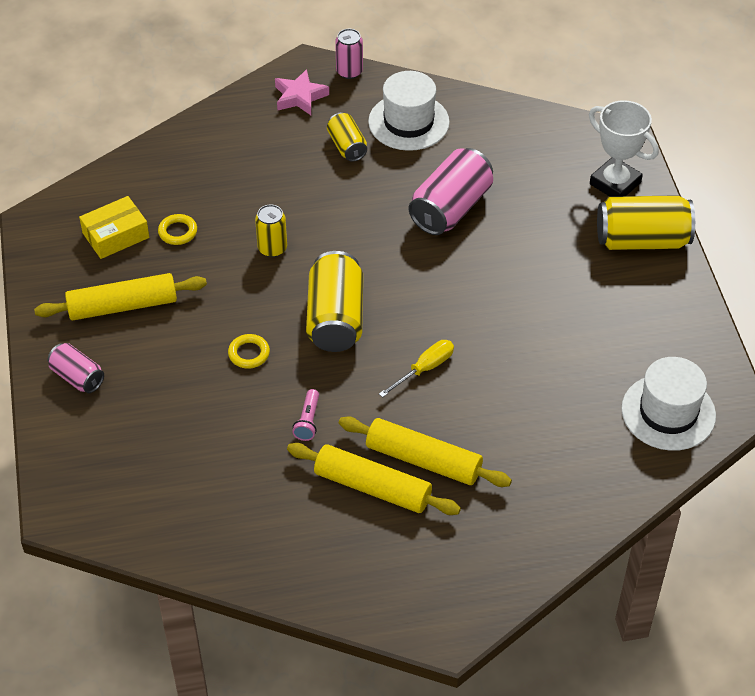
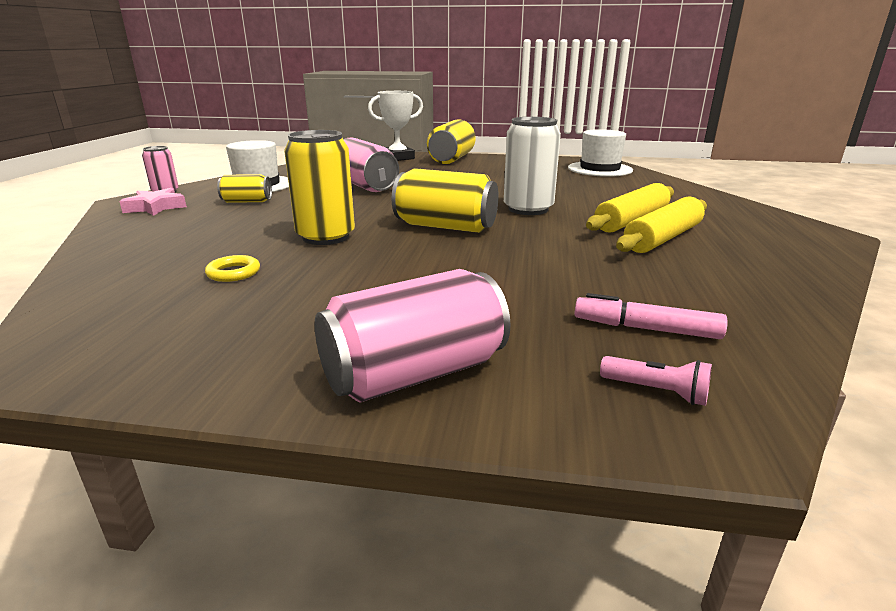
camera: 70 degrees left, 25 degrees down
yellow rolling pin [34,273,207,320] -> none
pink can [48,343,104,393] -> pink can [315,269,511,403], size x1.77
yellow box [79,196,149,259] -> none
yellow ring [228,334,270,369] -> none
yellow can [255,204,287,257] -> yellow can [284,130,355,245], size x1.77
pink flashlight [292,389,319,441] -> pink flashlight moved to [600,356,712,406]
yellow screwdriver [379,340,454,398] -> white can [504,117,561,215]
none -> pink marker [574,293,728,339]

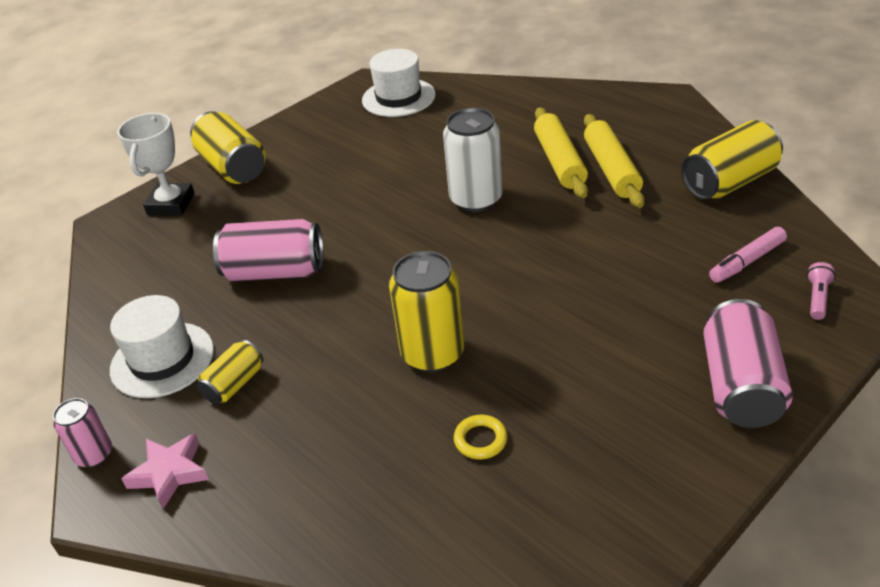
camera: 50 degrees left, 15 degrees up
yellow can [392,168,498,233] -> yellow can moved to [681,120,783,200]
pink flashlight [600,356,712,406] -> pink flashlight turned 45 degrees counterclockwise [807,262,836,320]

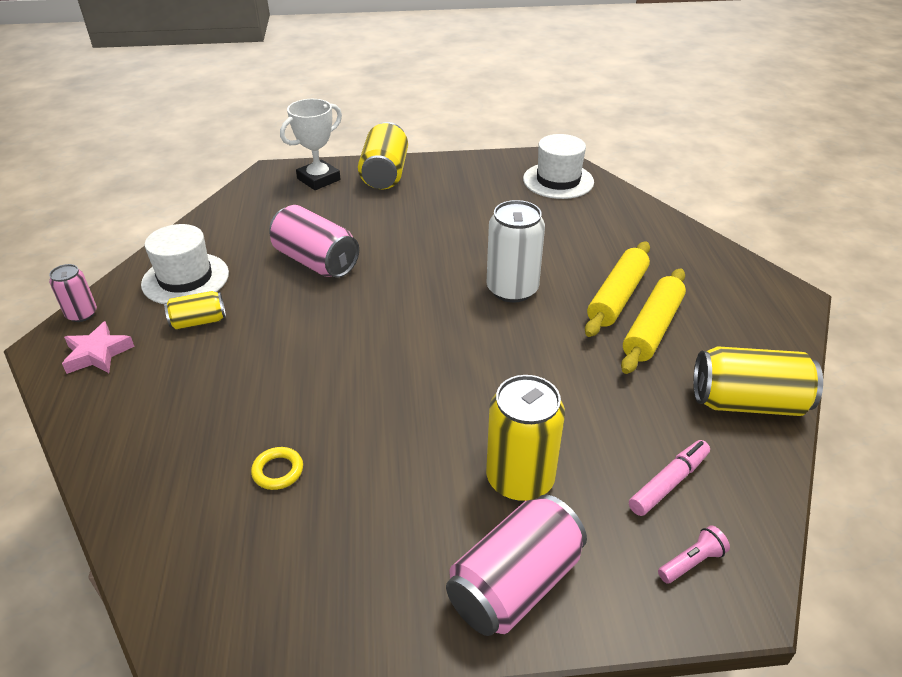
camera: 35 degrees right, 0 degrees up
yellow can [389,251,464,372] -> yellow can moved to [486,375,565,501]
pink marker [709,227,787,283] -> pink marker turned 135 degrees clockwise [629,440,710,516]

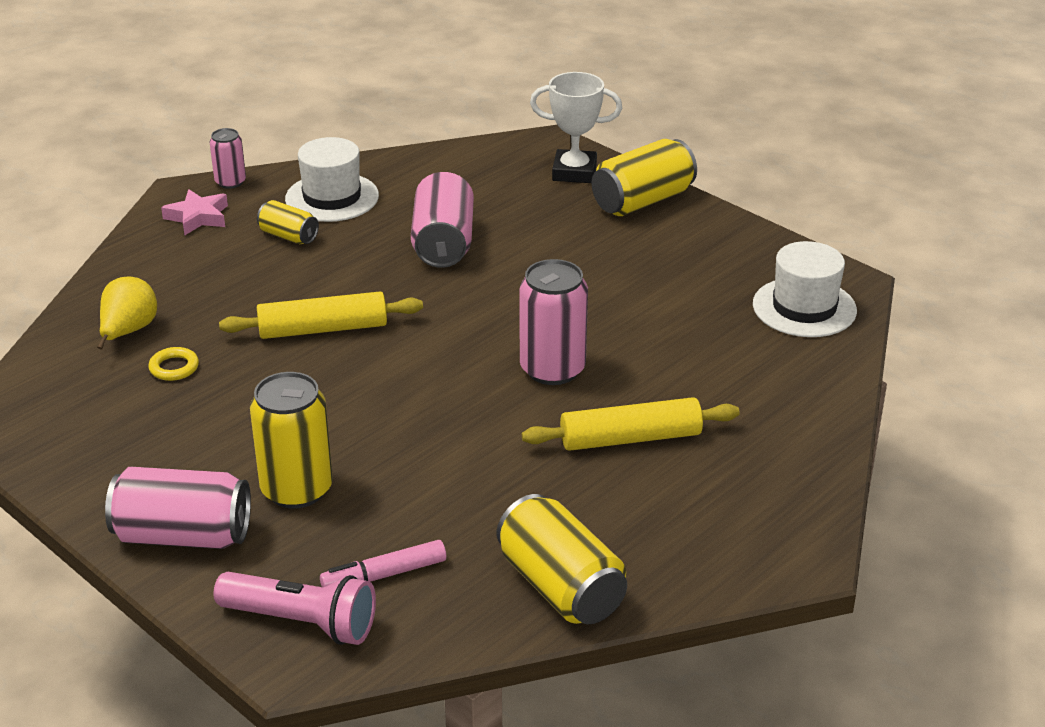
camera: 50 degrees right, 5 degrees down
white can [487,200,545,303] -> pink can [520,259,588,385]
yellow rolling pin [621,269,686,374] -> yellow rolling pin moved to [219,291,423,339]
pink marker [629,440,710,516] -> pink marker turned 150 degrees clockwise [320,540,446,587]
pink flashlight [658,525,730,583] -> pink flashlight [214,572,376,645], size x2.02
none -> yellow pear [97,276,157,349]

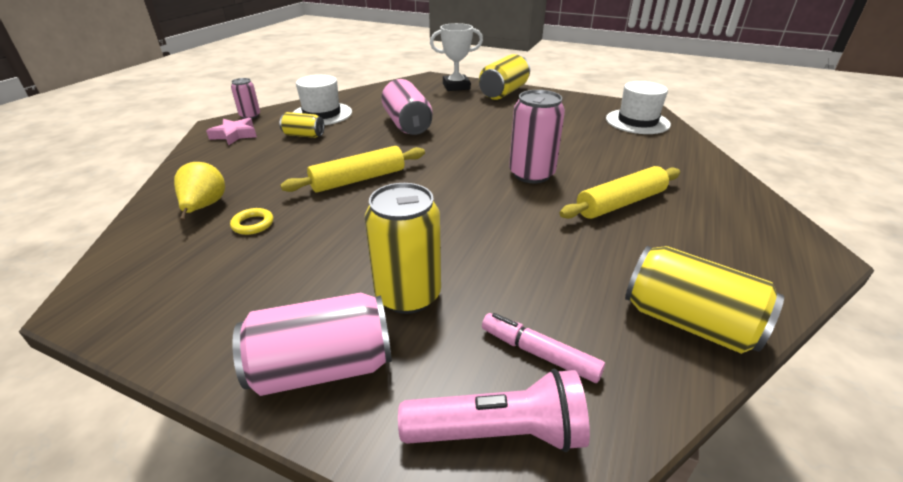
camera: 20 degrees left, 0 degrees up
pink marker [320,540,446,587] -> pink marker turned 75 degrees clockwise [482,313,605,383]

